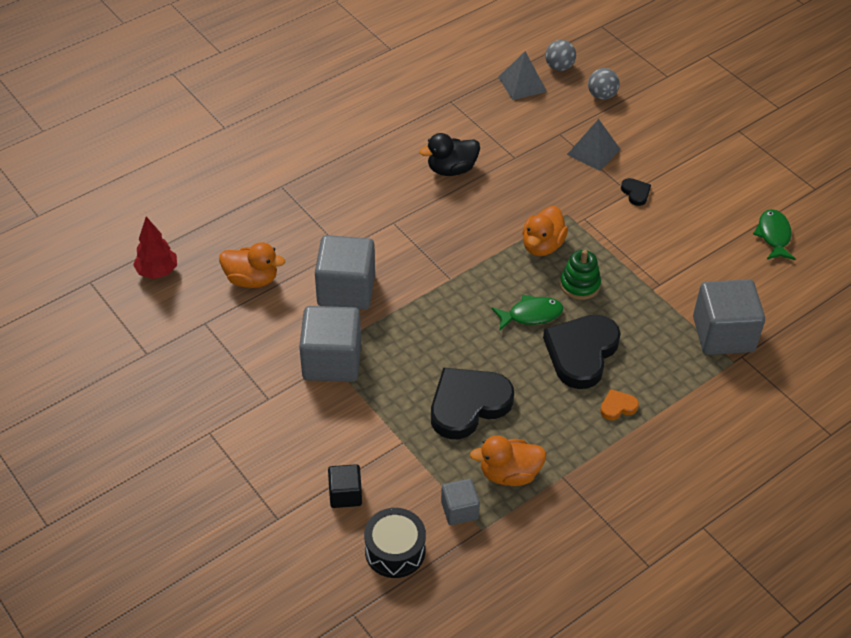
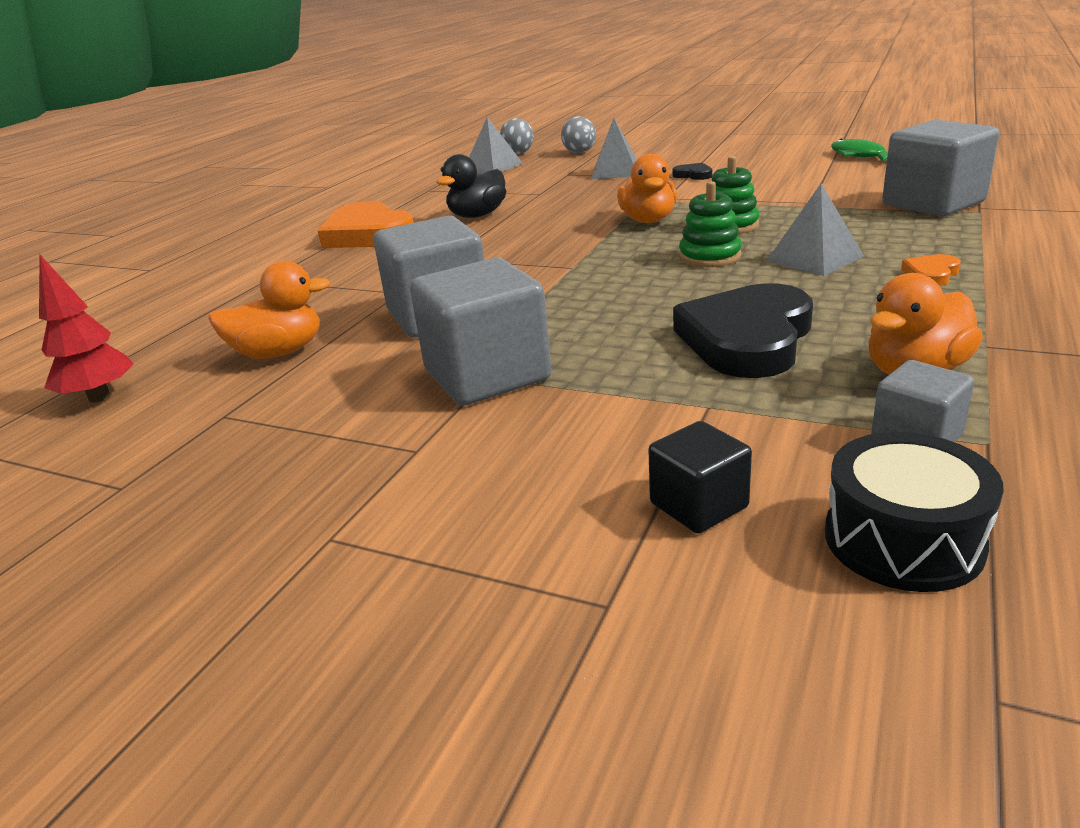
camera: 25 degrees left, 20 degrees down
green fish [491,295,563,331] -> green stacking toy [679,181,742,267]
black heart [543,315,621,389] -> grey pyramid [766,184,864,276]
none -> orange heart [318,201,413,248]

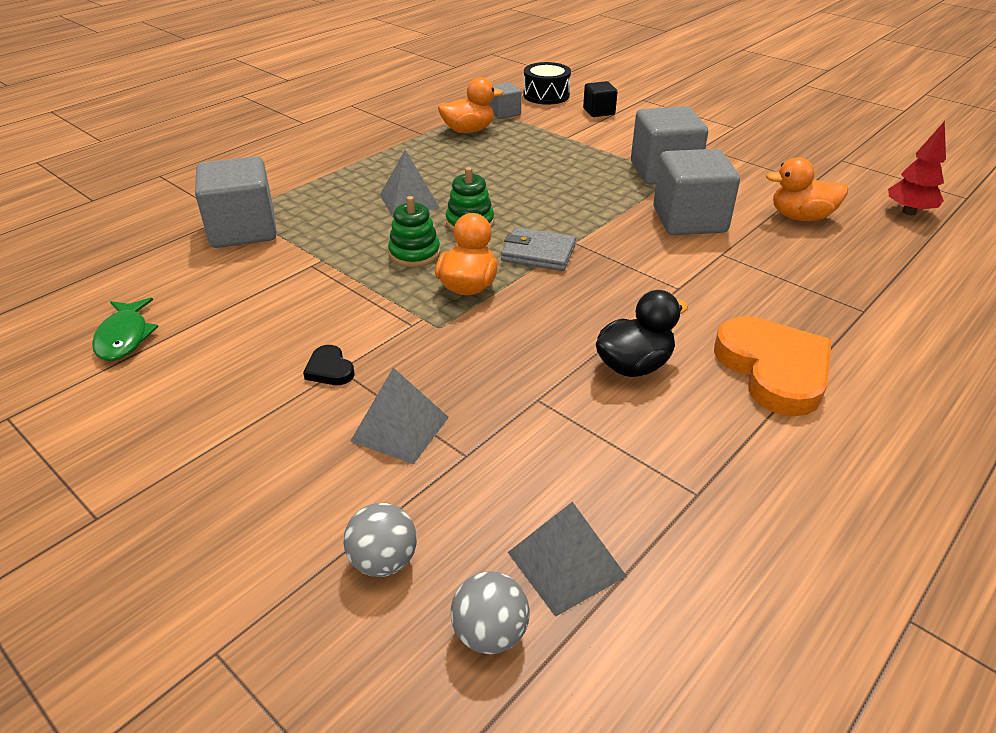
camera: 165 degrees left, 10 degrees up
black heart [673,283,813,378] -> none
orange heart [901,254,961,286] -> none
none -> grey wallet [501,227,576,271]

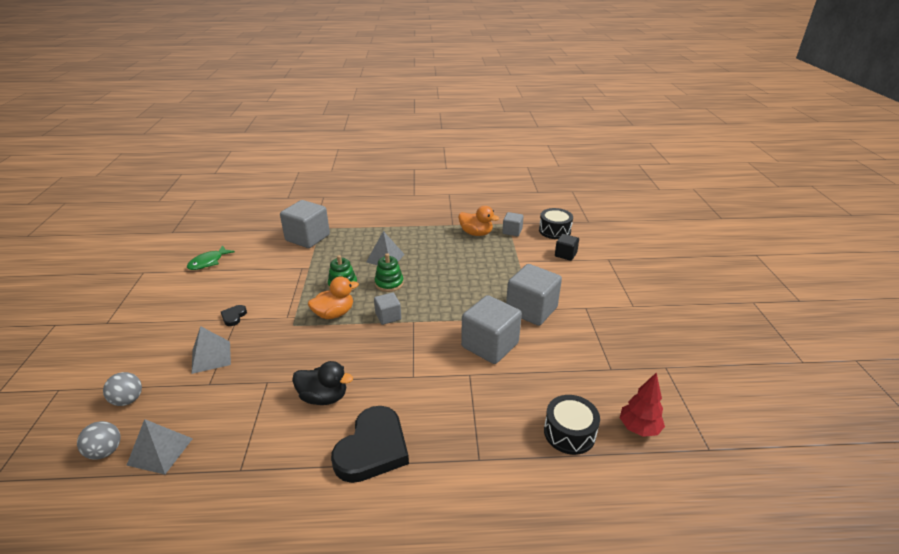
camera: 45 degrees right, 5 degrees down
grey wallet [501,227,576,271] -> grey cube [374,292,401,325]
orange heart [714,316,832,416] -> black heart [331,406,409,483]
orange duck [766,157,848,221] -> none
none -> black drum [544,395,600,455]

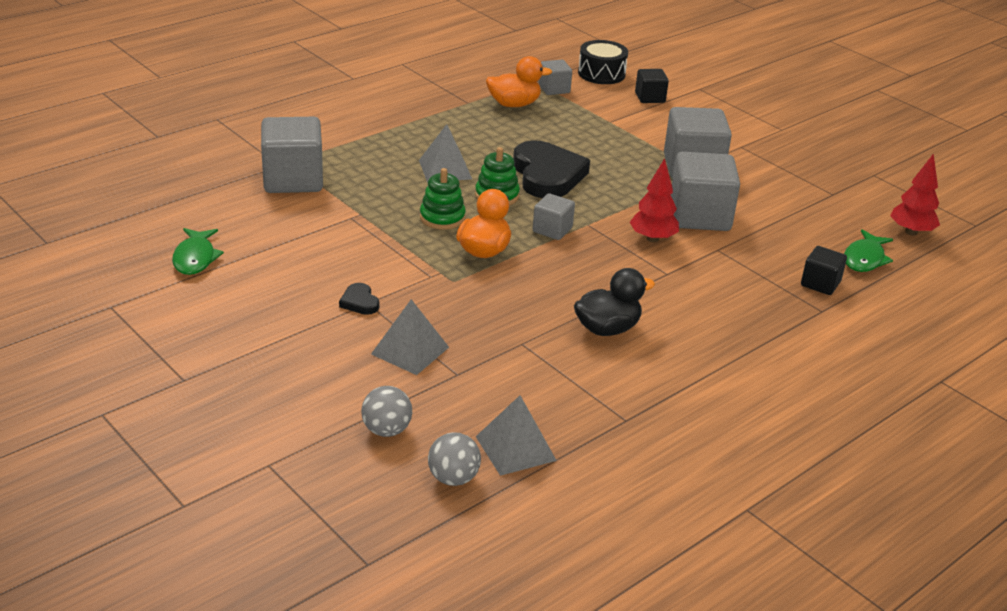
camera: 40 degrees left, 0 degrees up
black heart [331,406,409,483] -> black heart moved to [513,140,590,198]
black drum [544,395,600,455] -> green fish [844,229,893,272]
none -> red tree [629,158,679,242]
none -> black cube [801,246,847,295]

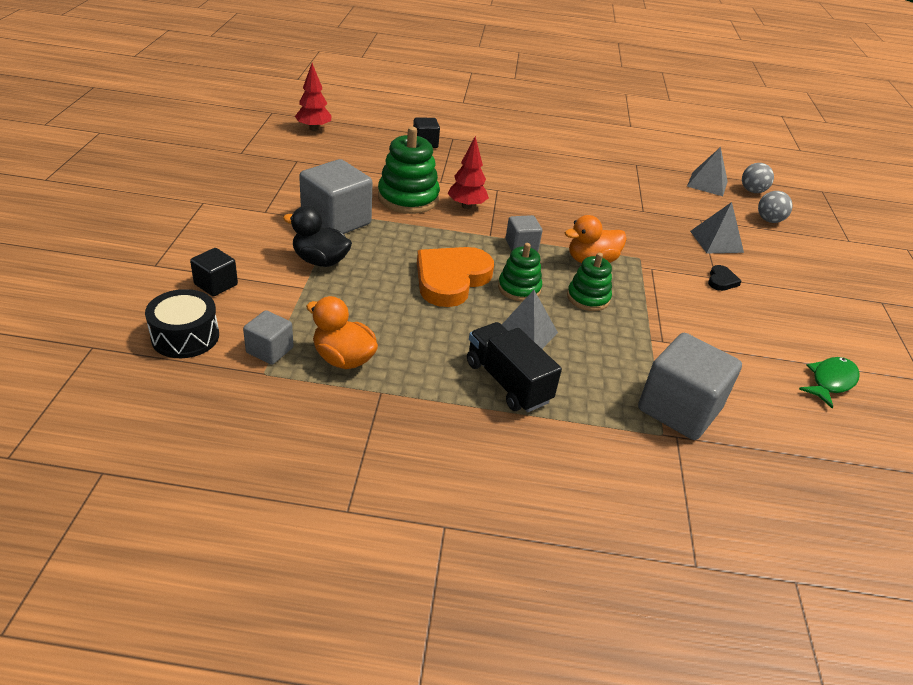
camera: 135 degrees left, 5 degrees up
black heart [513,140,590,198] -> orange heart [417,247,494,307]
black duck [574,268,655,336] -> black duck moved to [283,206,352,267]
grey cube [670,152,740,231] -> green stacking toy [378,127,440,214]
green fish [844,229,893,272] -> none
none -> black truck [467,322,562,412]

